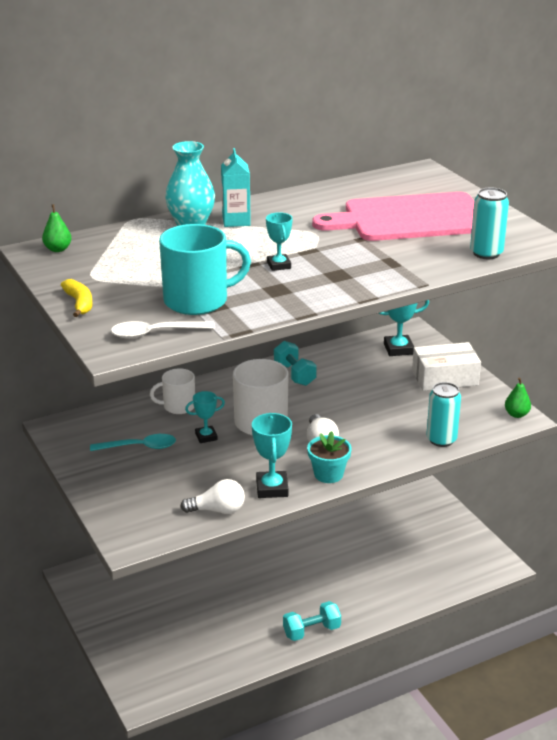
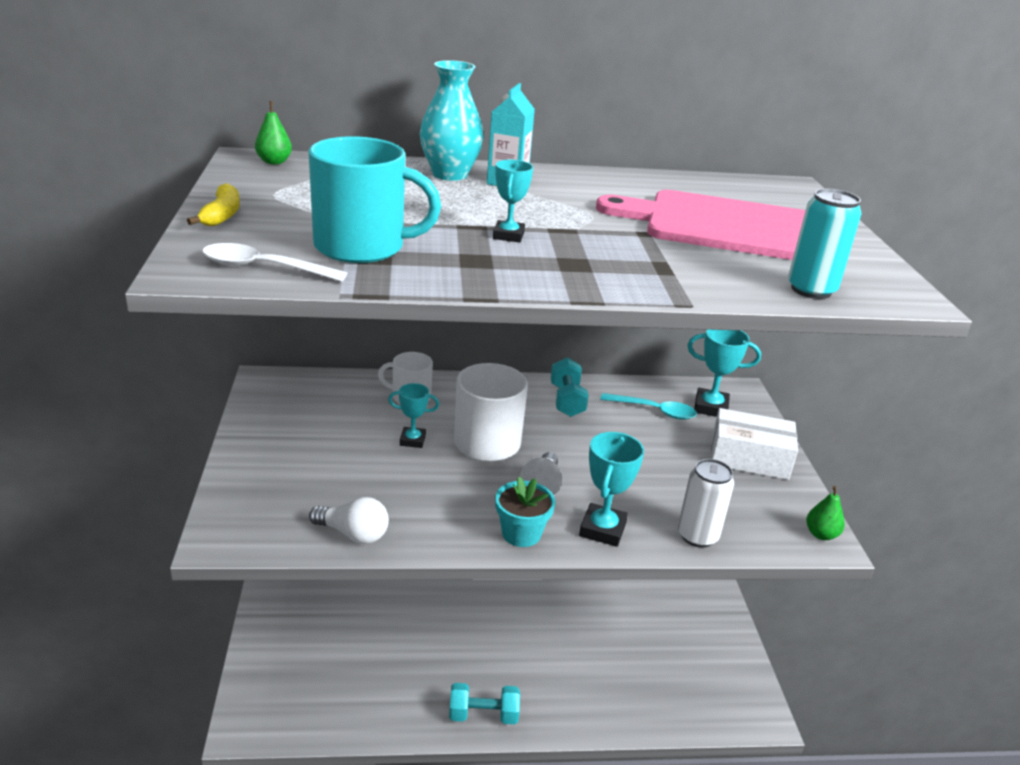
camera: 20 degrees right, 0 degrees up
turquoise spoon [90,434,176,451] -> turquoise spoon moved to [600,393,697,420]
turquoise trophy [252,413,292,498] -> turquoise trophy moved to [579,432,644,547]
turquoise can [426,382,461,447] -> white can [678,459,734,548]

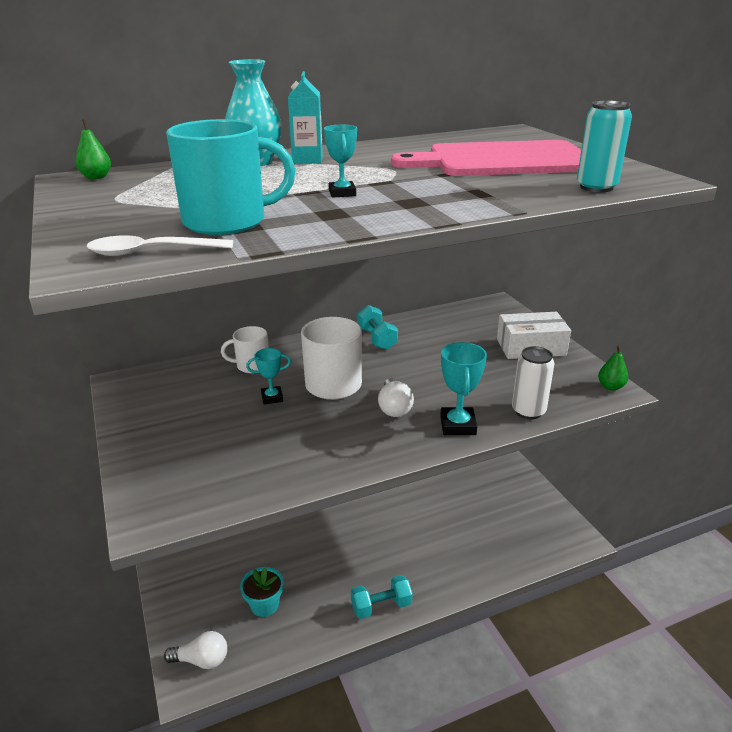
camera: 15 degrees left, 0 degrees up
yellow banana [187,183,240,226] -> none
white light bulb [309,497,389,544] -> white light bulb moved to [164,631,227,669]
turquoise flower pot [495,477,555,547] -> turquoise flower pot moved to [240,567,284,617]
turquoise spoon [600,393,697,420] -> none
turquoise trophy [687,330,761,417] -> none

